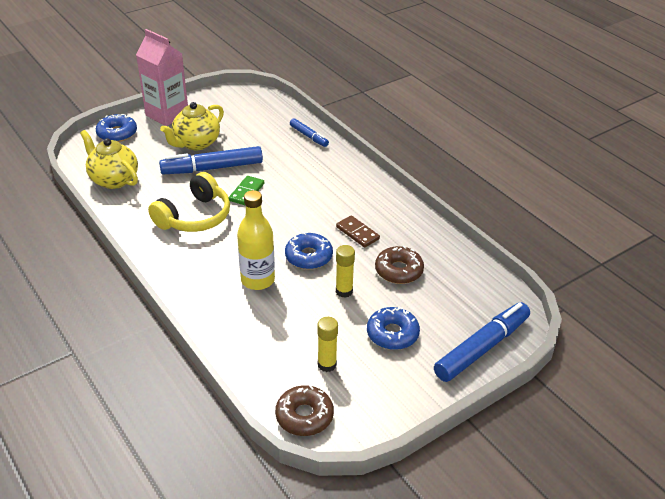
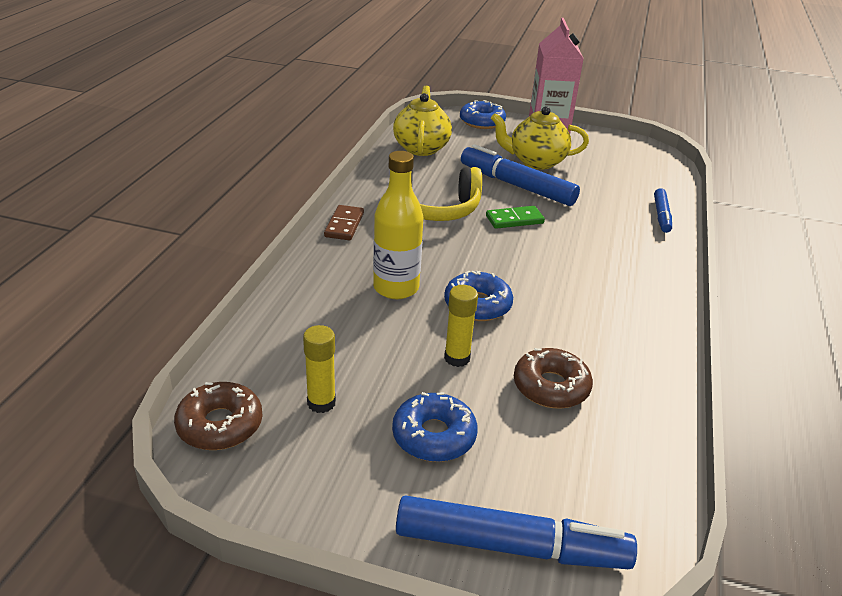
camera: 50 degrees right, 5 degrees down
brown domino [336,215,380,248] -> brown domino moved to [324,205,364,240]

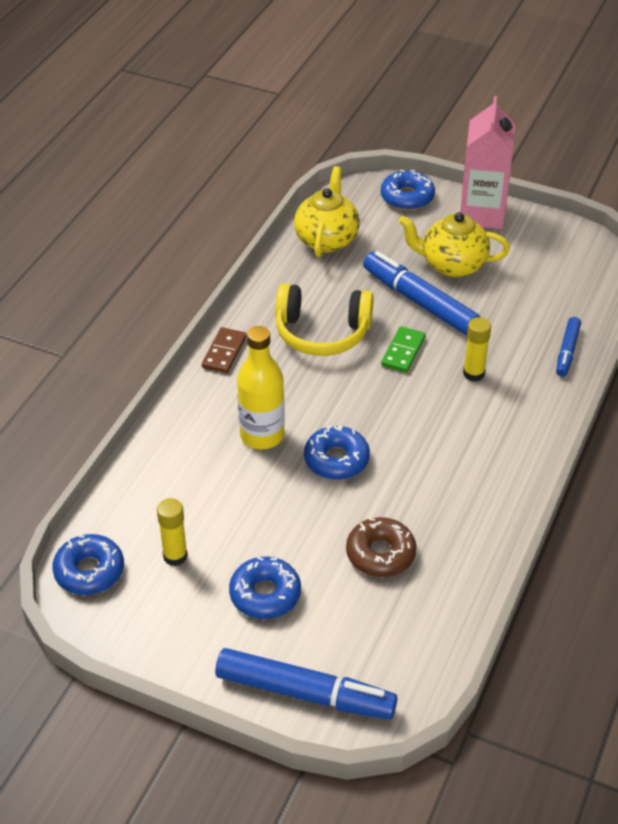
camera: 10 degrees right, 10 degrees up
brown donut [174,382,263,450] -> blue donut [52,534,124,595]
yellow glue stick [444,285,478,367] -> yellow glue stick moved to [463,317,491,382]
green domino [486,206,545,229] -> green domino turned 60 degrees counterclockwise [381,326,426,373]

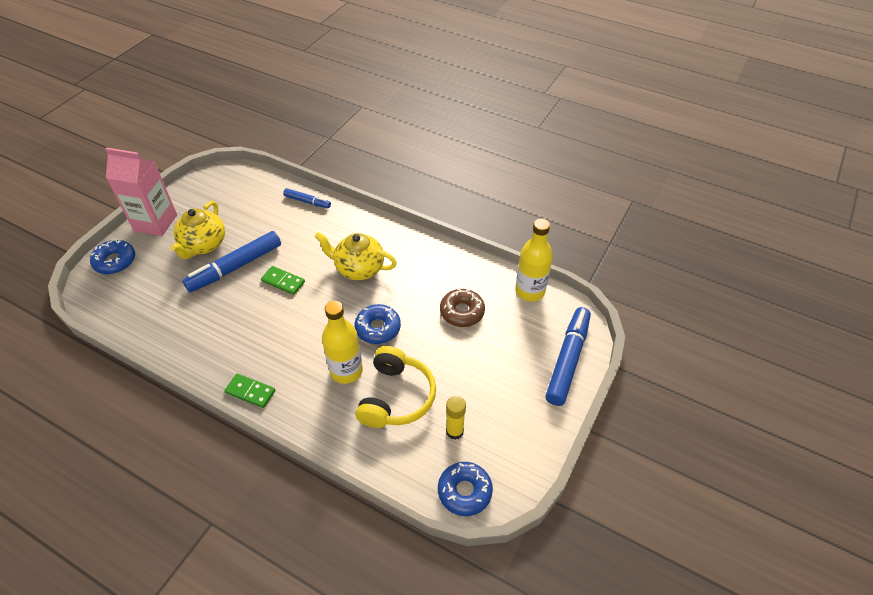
camera: 85 degrees left, 5 degrees up
brown domino [202,327,247,373] -> green domino [225,373,275,408]
blue donut [229,557,301,619] -> none
yellow headphones [275,283,374,356] -> yellow headphones moved to [356,346,436,428]
yellow teapot [294,166,360,258] -> yellow teapot moved to [315,232,397,280]
yellow glue stick [463,317,491,382] -> none
none -> yellow bottle [515,219,553,302]

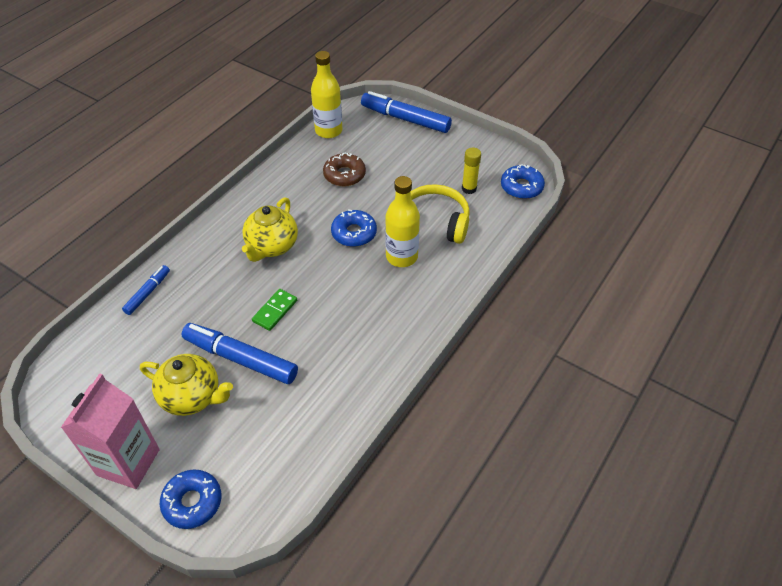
camera: 85 degrees left, 0 degrees up
blue marker [182,231,281,292] -> blue marker turned 150 degrees clockwise [182,323,298,384]
green domino [225,373,275,408] -> none

